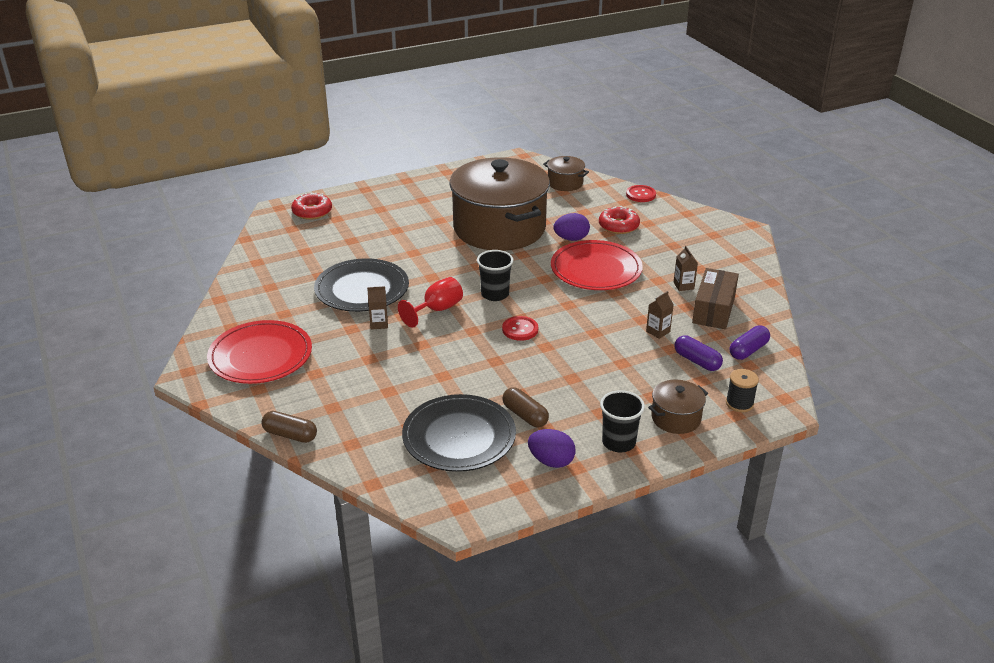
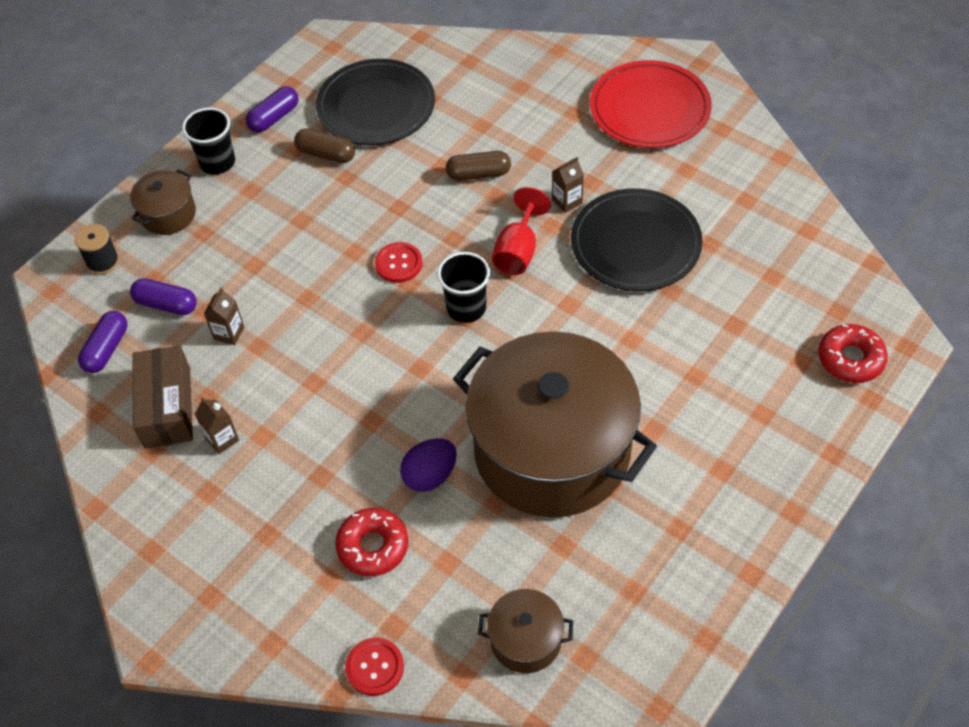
camera: 155 degrees right, 20 degrees up
brown capsule [262,411,317,443] -> brown capsule moved to [446,151,511,181]
purple egg [528,429,576,468] -> purple capsule [246,86,298,133]
red plate [551,240,643,290] -> none

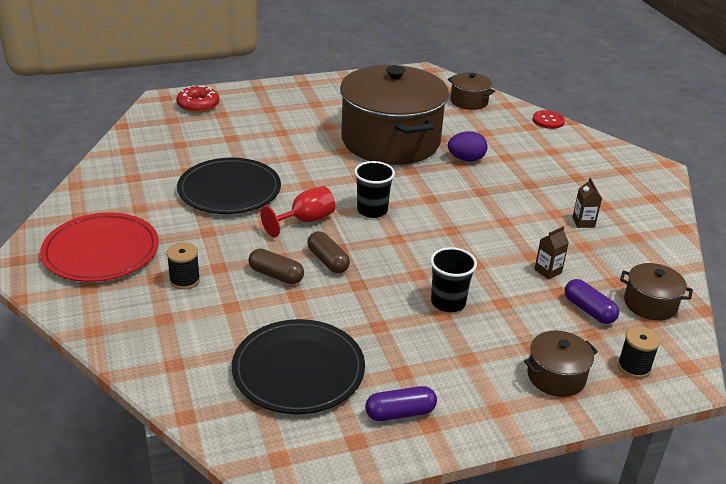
camera: 150 degrees left, 20 degrees down
purple capsule [78,311,127,373] -> brown pot [620,263,693,321]
brown box [132,345,193,448] -> none
black cup [182,108,235,175] -> black cup moved to [430,247,477,312]
brown capsule [294,129,355,163] -> brown capsule moved to [307,231,350,273]
red donut [335,508,408,576] -> none
red button [375,242,423,283] -> none
brown carton [552,157,584,213] -> none
none -> black spool [166,242,200,290]

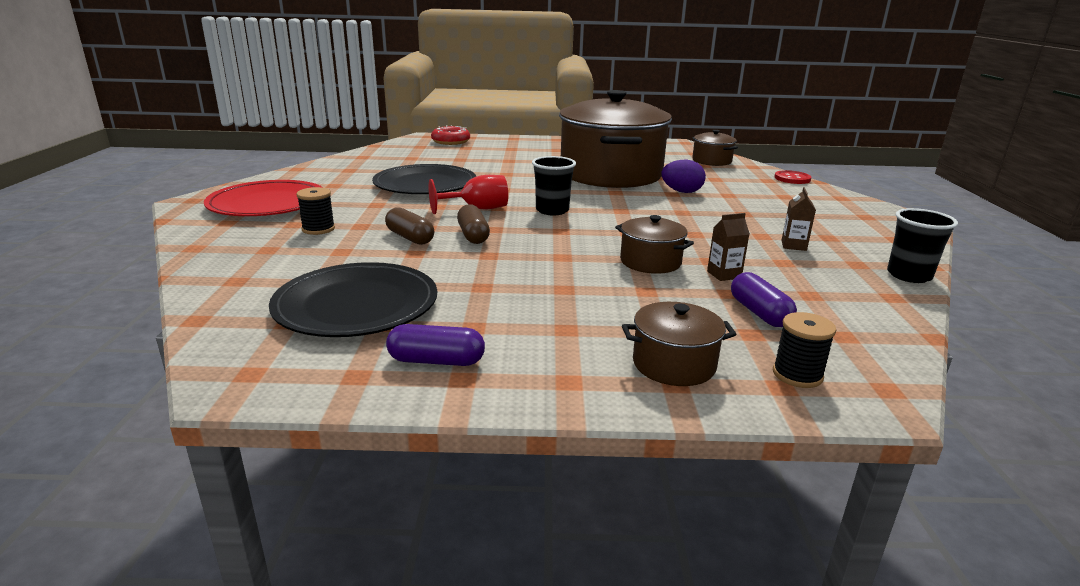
camera: 20 degrees right, 10 degrees down
black cup [430,247,477,312] -> black cup moved to [887,208,958,283]
brown pot [620,263,693,321] -> brown pot moved to [615,215,694,274]

